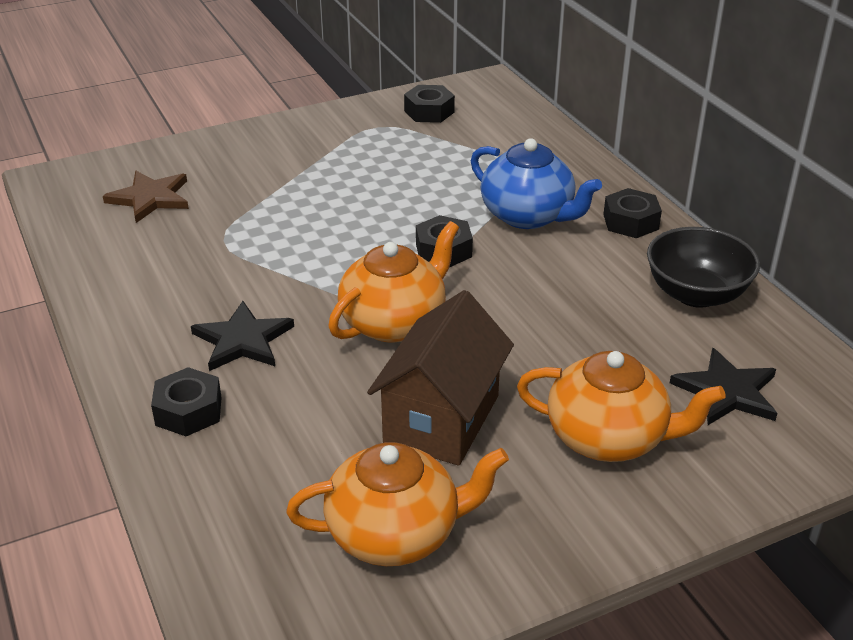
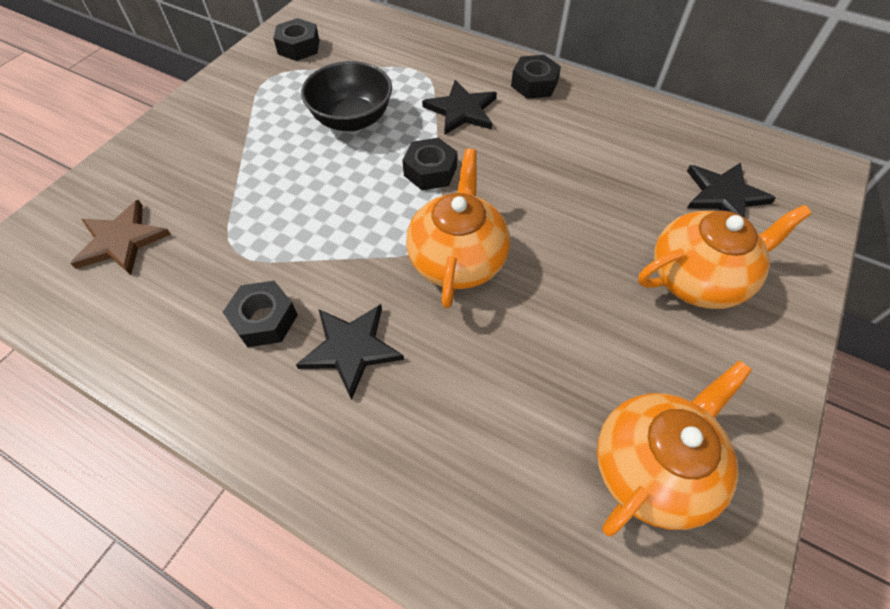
camera: 35 degrees left, 20 degrees up
black nut [151,367,222,436] -> black nut moved to [223,281,298,347]
brown house [367,290,514,466] -> none
blue teapot [471,138,602,229] -> black star [422,80,497,135]
black bowl [647,227,760,308] -> black bowl moved to [301,61,392,131]

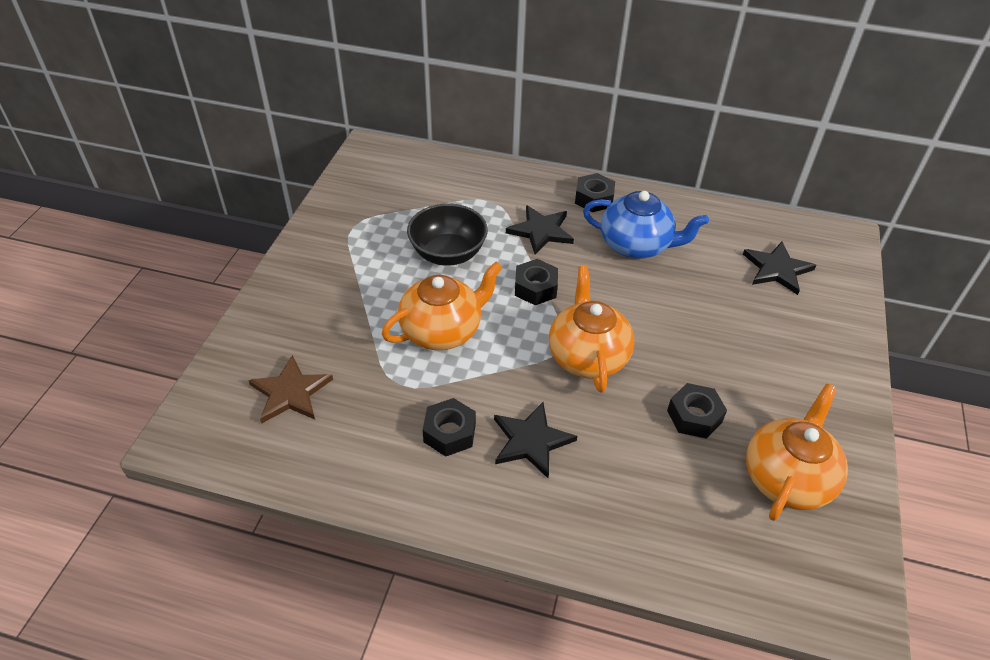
camera: 15 degrees left, 10 degrees down
black nut [273,18,320,61] -> black nut moved to [667,383,727,439]
orange teapot [638,205,812,309] -> orange teapot moved to [382,261,503,350]
none -> blue teapot [583,191,709,259]

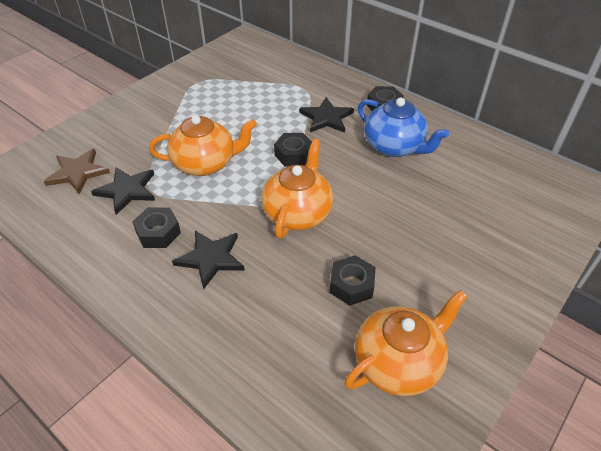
camera: 25 degrees right, 0 degrees up
black bowl [407,204,488,266] -> none
black star [743,241,816,295] -> black star moved to [91,167,155,215]

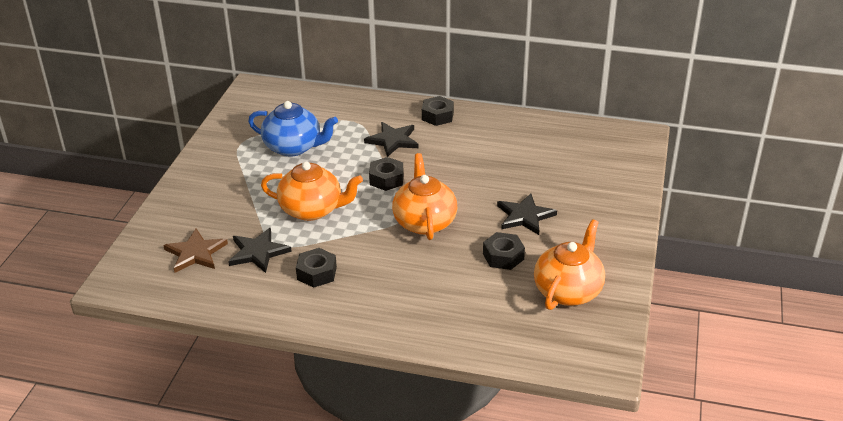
camera: 25 degrees left, 10 degrees down
orange teapot [149,115,257,176] -> orange teapot turned 45 degrees clockwise [261,162,363,221]
black star [172,230,245,290] -> black star moved to [497,193,557,235]
blue teapot [358,97,449,157] -> blue teapot moved to [248,101,338,156]

